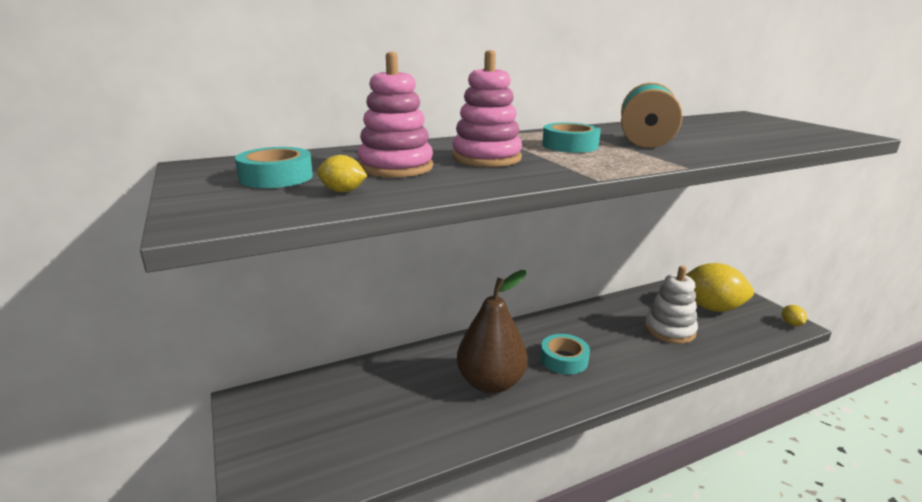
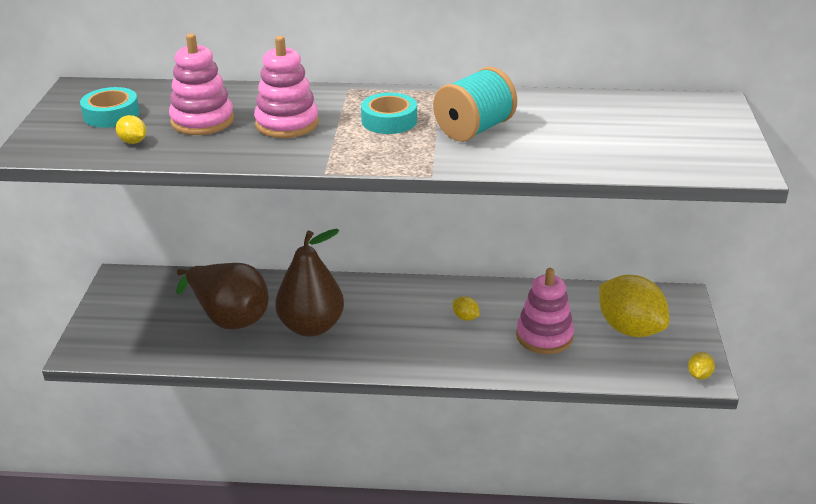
camera: 30 degrees right, 10 degrees up
turquoise tape [540,334,590,375] -> none
white stacking toy [645,266,698,344] -> pink stacking toy [516,268,574,354]
none -> brown pear [177,263,269,330]
none -> yellow lemon [453,296,480,321]

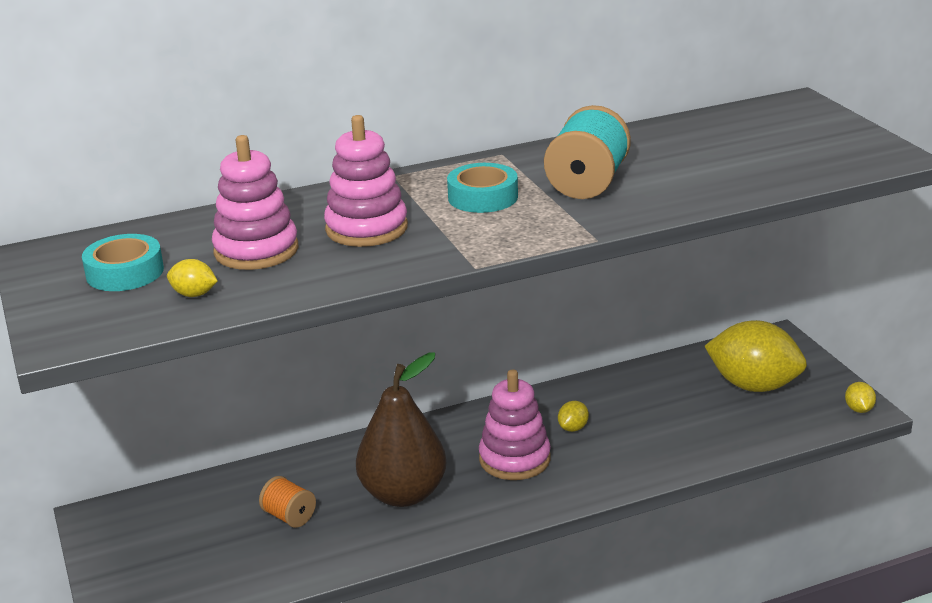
camera: 25 degrees left, 5 degrees down
brown pear [177,263,269,330] -> orange spool [259,476,316,528]
yellow lemon [453,296,480,321] -> yellow lemon turned 75 degrees counterclockwise [558,401,589,432]
pink stacking toy [516,268,574,354] -> pink stacking toy moved to [479,369,551,480]

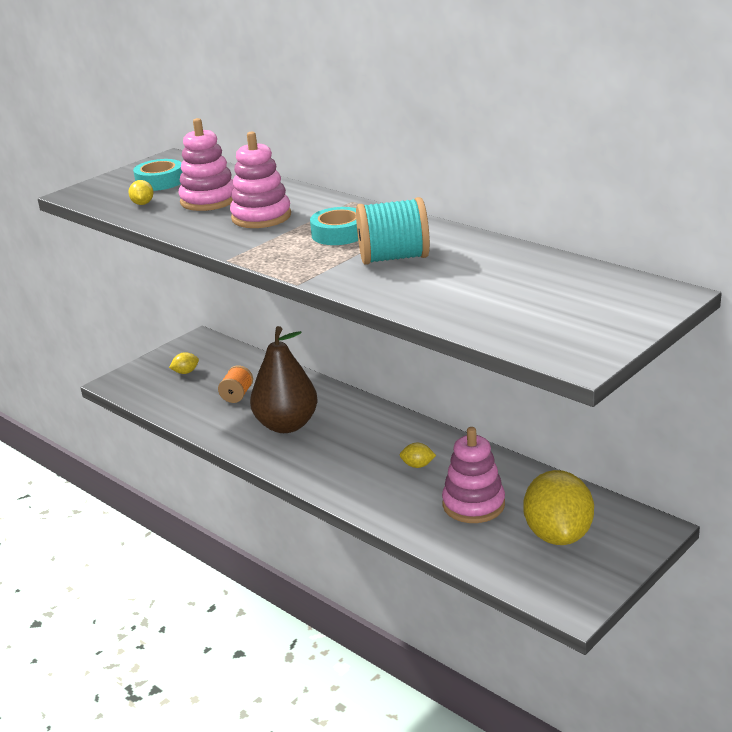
camera: 65 degrees right, 0 degrees up
pink stacking toy [479,369,551,480] -> pink stacking toy moved to [442,427,505,523]
yellow lemon [845,382,876,413] -> yellow lemon moved to [169,352,199,374]

